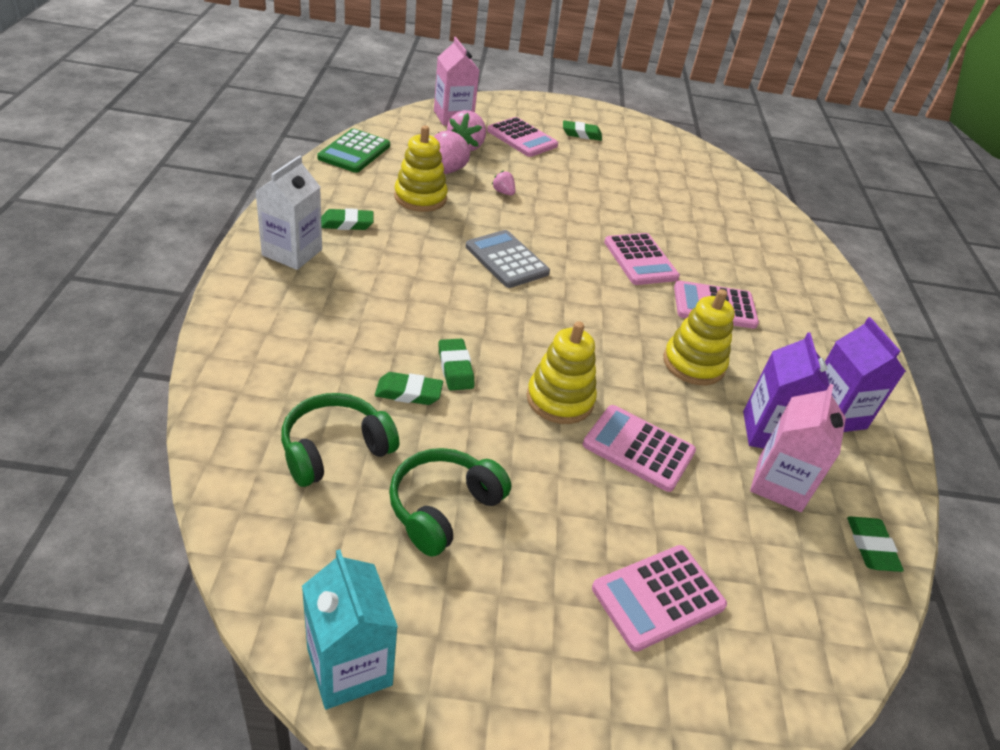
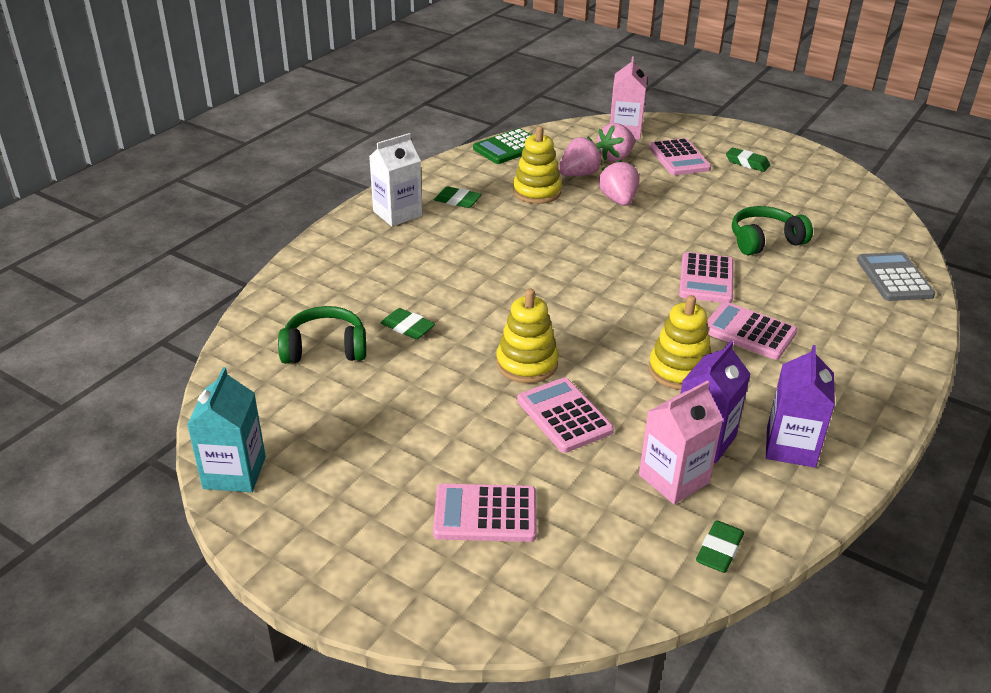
camera: 35 degrees right, 5 degrees down
green headphones [389,448,511,557] -> green headphones moved to [732,206,813,255]
green eraser [438,339,474,390] -> none
grey calculator [465,230,550,288] -> grey calculator moved to [857,252,935,301]
pink strawberry [492,170,515,195] -> pink strawberry [599,160,639,206], size x1.89

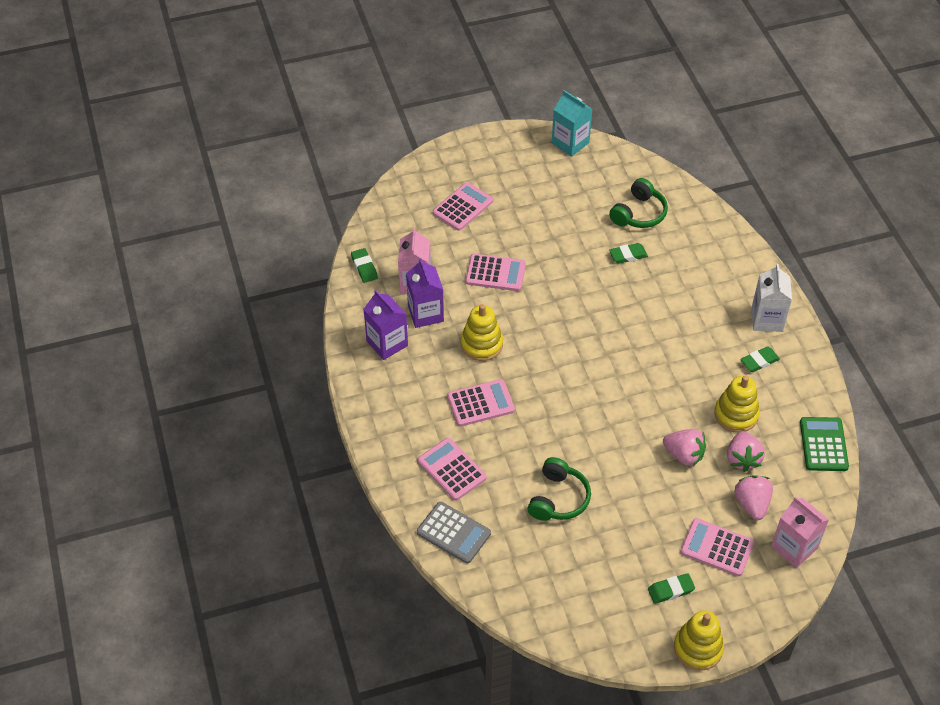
camera: 130 degrees right, 15 degrees up
yellow stacking toy [496,289,558,383] -> yellow stacking toy moved to [674,610,724,671]
pink calculator [679,252,734,303] -> pink calculator moved to [418,438,487,501]

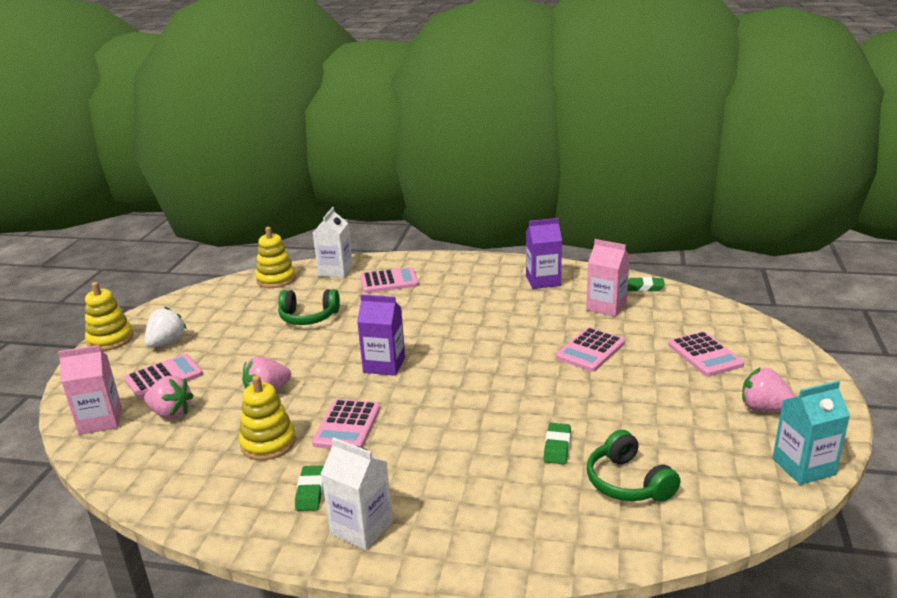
camera: 120 degrees right, 25 degrees down
purple carton [406,258,444,328] -> purple carton moved to [357,294,405,376]
grey calculator [417,502,491,564] -> white carton [313,207,353,278]
pink calculator [447,379,515,427] -> pink calculator moved to [312,399,380,449]
yellow stacking toy [461,304,503,361] -> yellow stacking toy moved to [255,227,296,288]
green headphones [527,457,591,521] -> green headphones turned 45 degrees counterclockwise [278,289,340,325]
green eraser [648,573,695,604] -> white strawberry [145,307,187,348]
pink strawberry [727,431,765,472] -> pink strawberry moved to [742,368,796,412]
green calculator [800,417,849,471] -> none

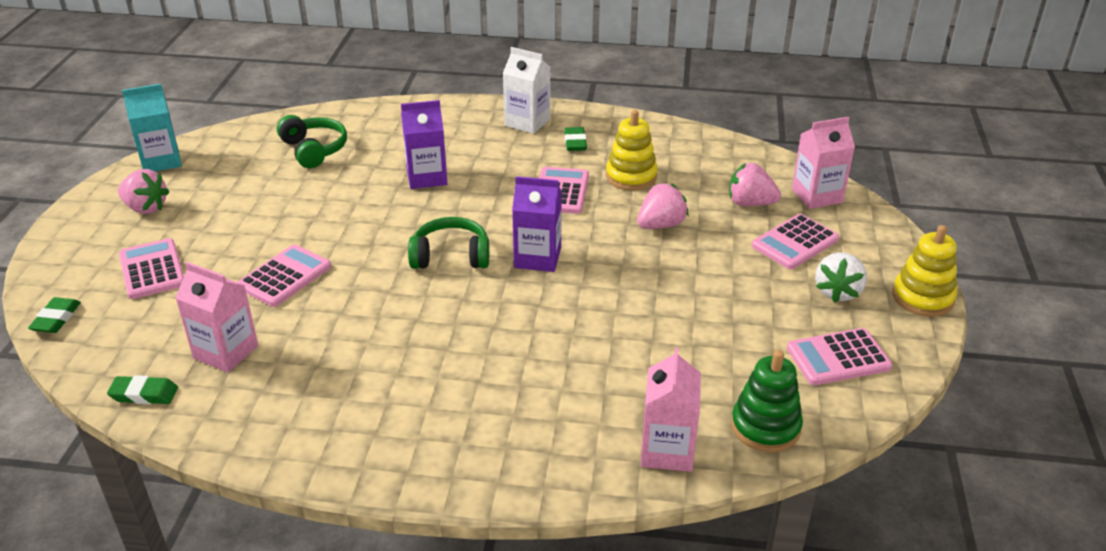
camera: 175 degrees right, 10 degrees up
yellow stacking toy [255,227,296,288] -> green stacking toy [731,350,803,452]
green headphones [278,289,340,325] -> green headphones moved to [408,217,489,269]
white carton [313,207,353,278] -> pink carton [641,347,701,472]
pink calculator [360,267,419,293] -> pink calculator moved to [787,328,892,385]
purple carton [526,218,562,289] -> purple carton moved to [401,100,447,189]
green eraser [544,423,571,464] -> green eraser moved to [28,297,81,333]

